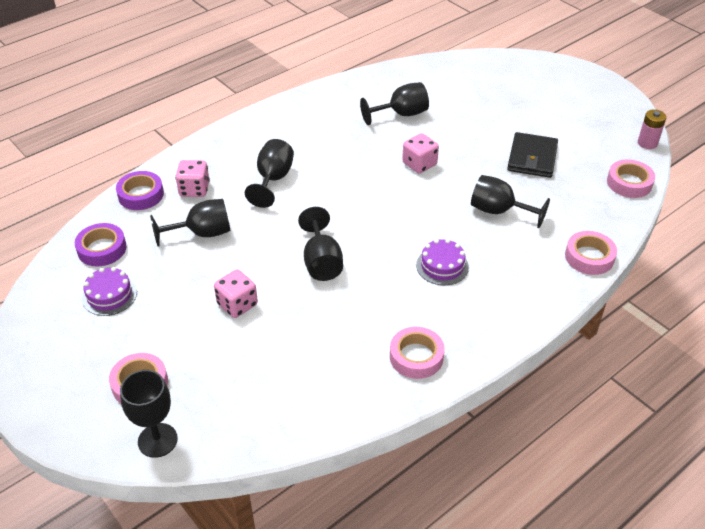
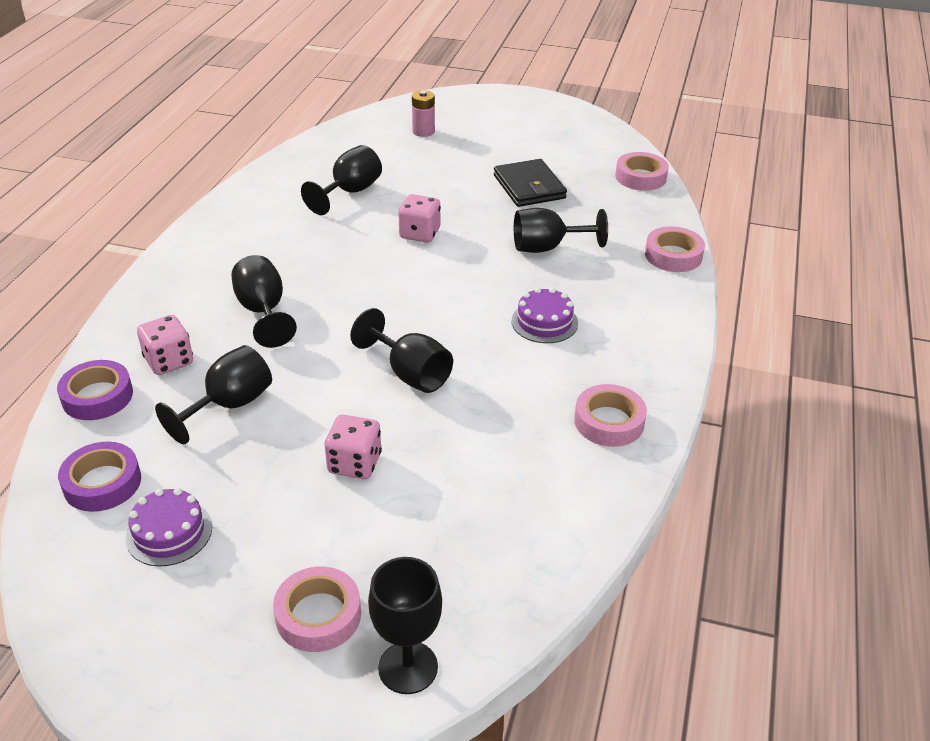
camera: 35 degrees left, 5 degrees down
pink battery [638,109,666,149] -> pink battery moved to [412,90,435,137]

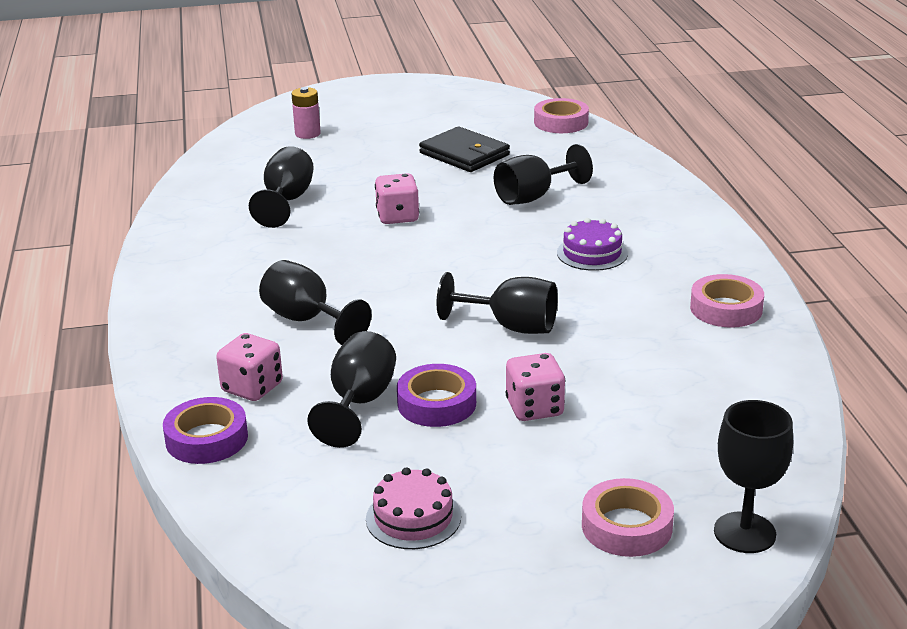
camera: 25 degrees left, 10 degrees down
purple tape [58,442,141,512] -> purple tape moved to [397,364,476,427]
purple cake [125,488,212,566] -> pink cake [366,467,461,549]
pink tape [645,226,705,272] -> none

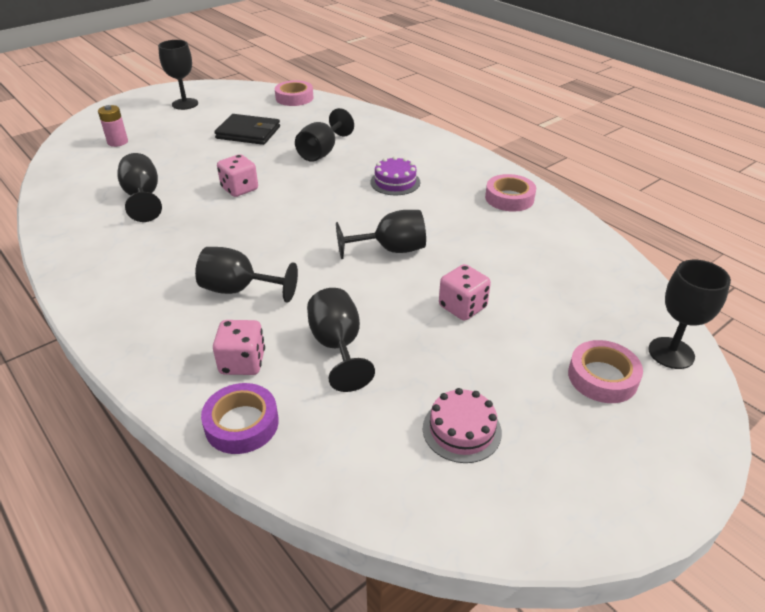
camera: 30 degrees left, 10 degrees up
purple tape [397,364,476,427] -> none
none -> black goblet [158,40,198,110]

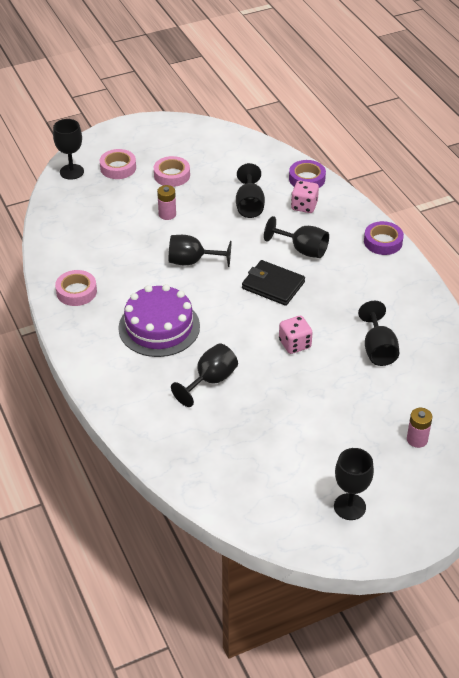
camera: 165 degrees left, 5 degrees up
black wallet [214,114,280,145] -> black wallet moved to [242,260,305,306]
pink tape [275,80,313,106] -> pink tape moved to [154,156,190,187]
purple cake [370,156,420,195] -> purple cake [118,284,200,357], size x1.83
pink cake [423,388,502,463] -> none
pink dice [439,264,491,321] -> pink battery [157,185,176,220]
none -> purple tape [364,221,404,255]

